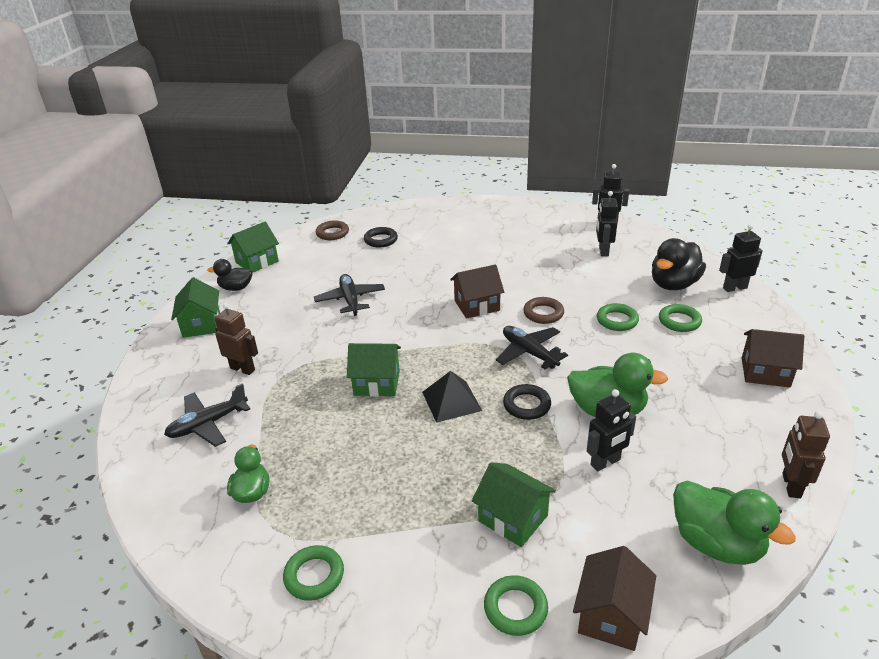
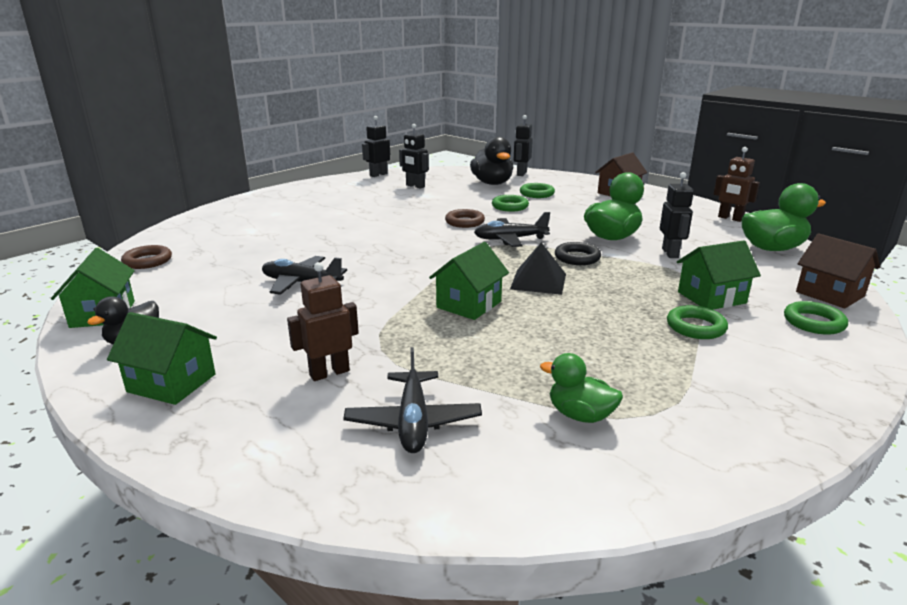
camera: 60 degrees left, 10 degrees down
green ring [283,545,344,601] -> green ring moved to [667,305,728,339]
black ring [364,227,398,247] -> none
brown house [450,265,504,319] -> none

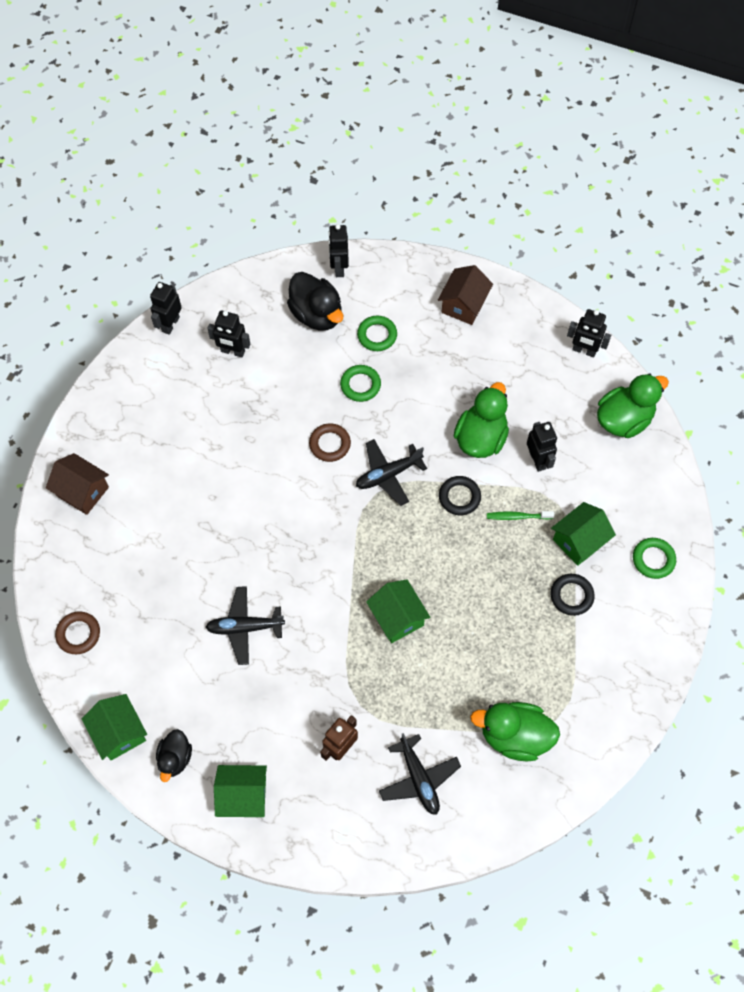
camera: 20 degrees left, 40 degrees up
green house [429,242,509,320] -> green house turned 45 degrees counterclockwise [366,579,430,643]
black pyramid [510,242,566,295] -> none
green duck [540,353,623,423] -> green duck [470,702,560,761], size x1.66
green ring [667,305,728,339] -> black ring [551,574,595,616]
brown robot [714,147,760,222] -> black robot [567,309,611,357]
brown house [796,233,880,308] -> brown house moved to [46,453,109,515]
none -> green toothbrush [487,511,554,520]

